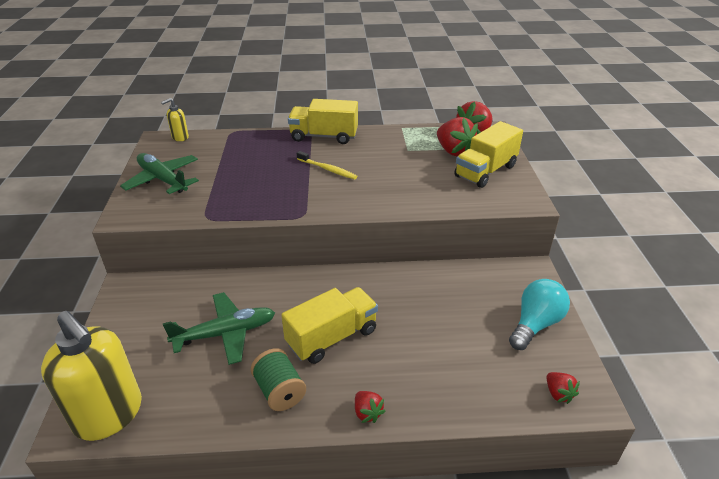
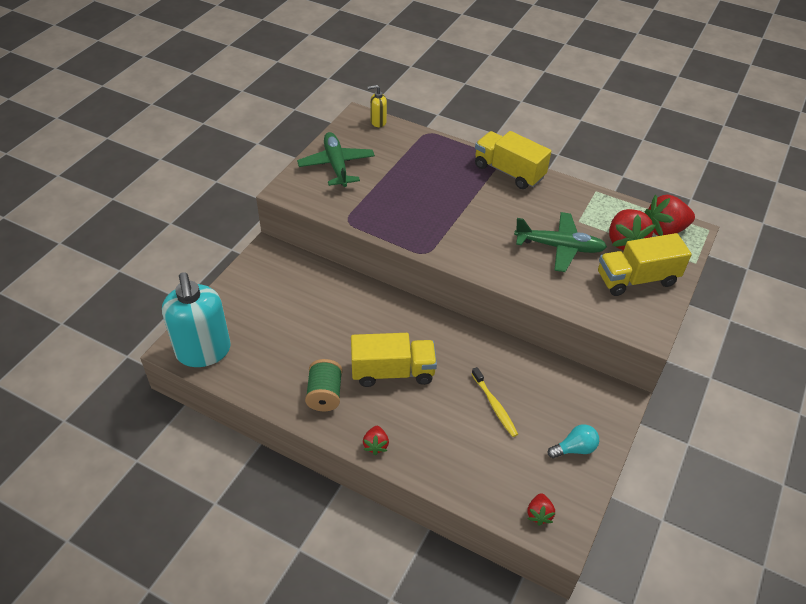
camera: 30 degrees right, 10 degrees up
yellow soap dispenser [41,311,142,441] -> turquoise soap dispenser [162,272,231,367]
green plane [163,292,275,365] -> green plane moved to [514,212,607,272]
yellow toothbrush [297,151,357,180] -> yellow toothbrush moved to [472,367,518,437]
turquoise light bulb [509,279,570,350] -> turquoise light bulb [548,424,599,459], size x0.64

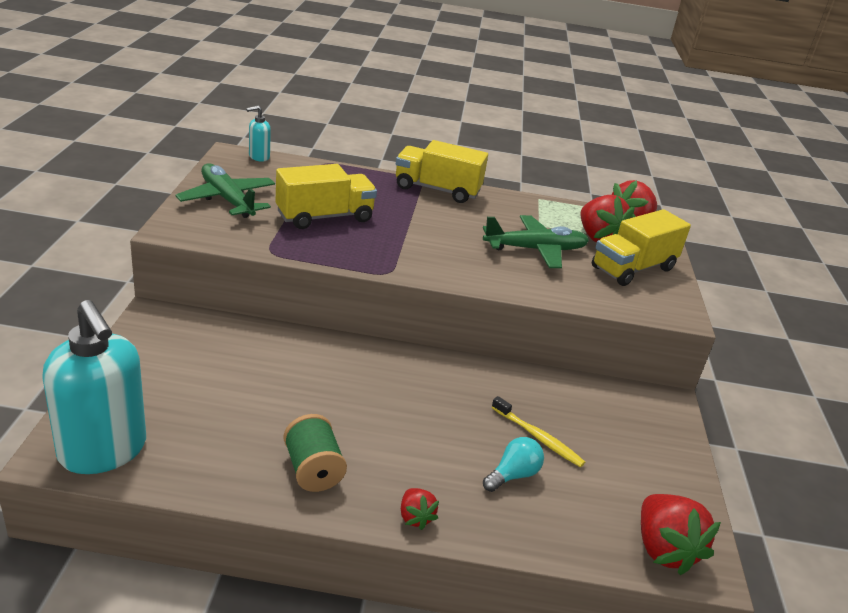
camera: 25 degrees left, 15 degrees down
yellow truck [351,333,437,387] -> yellow truck moved to [276,164,377,229]
yellow soap dispenser [368,85,387,127] -> turquoise soap dispenser [246,106,271,162]
red strawberry [527,493,555,526] -> red strawberry [641,494,721,575], size x1.90
turquoise light bulb [548,424,599,459] -> turquoise light bulb moved to [483,437,544,492]

